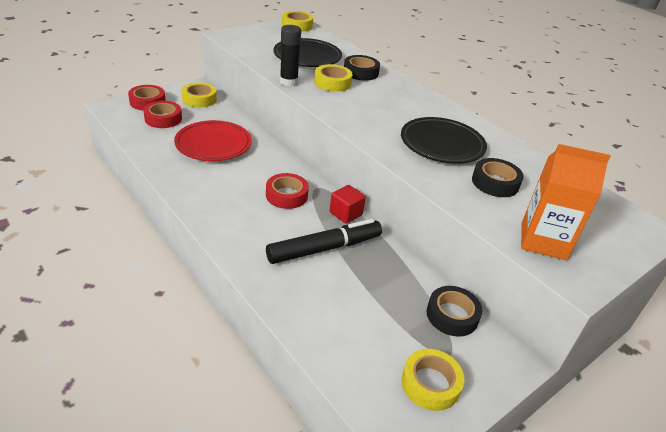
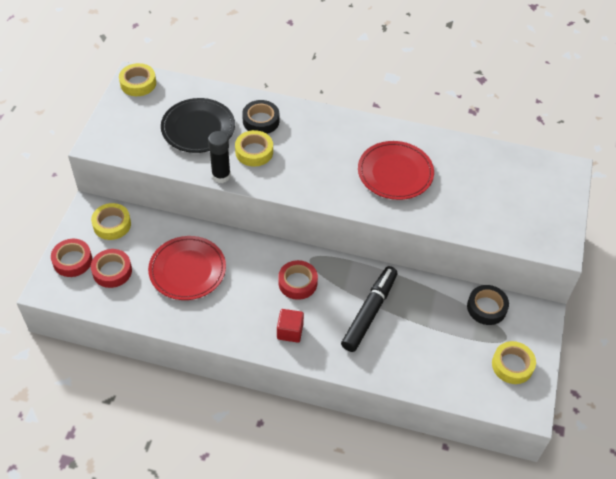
camera: 35 degrees left, 15 degrees up
red cube [330,185,366,224] -> red cube moved to [277,309,304,343]
black plate [401,117,487,164] -> red plate [358,141,434,200]
black tape [472,158,524,197] -> none
orange carton [521,144,611,260] -> none

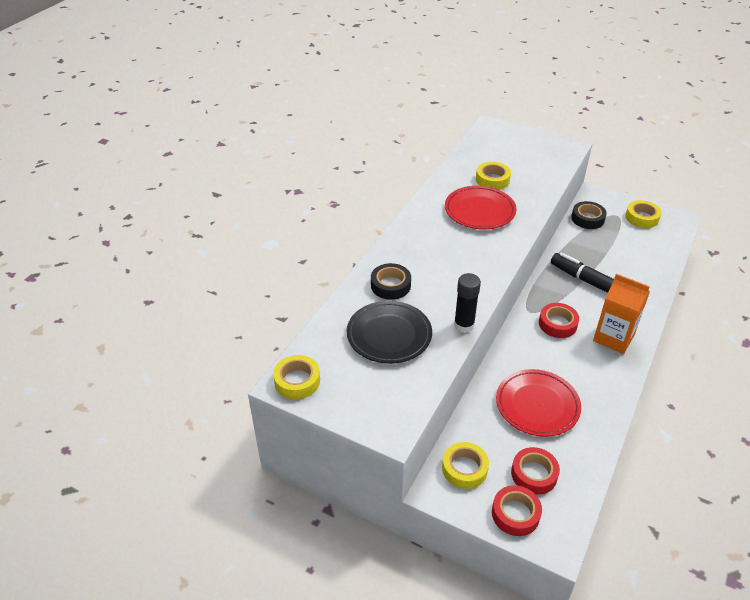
camera: 75 degrees left, 10 degrees down
yellow tape [235,130,273,167] -> yellow tape moved to [476,162,511,190]
red cube [277,309,304,343] -> orange carton [593,274,650,354]

